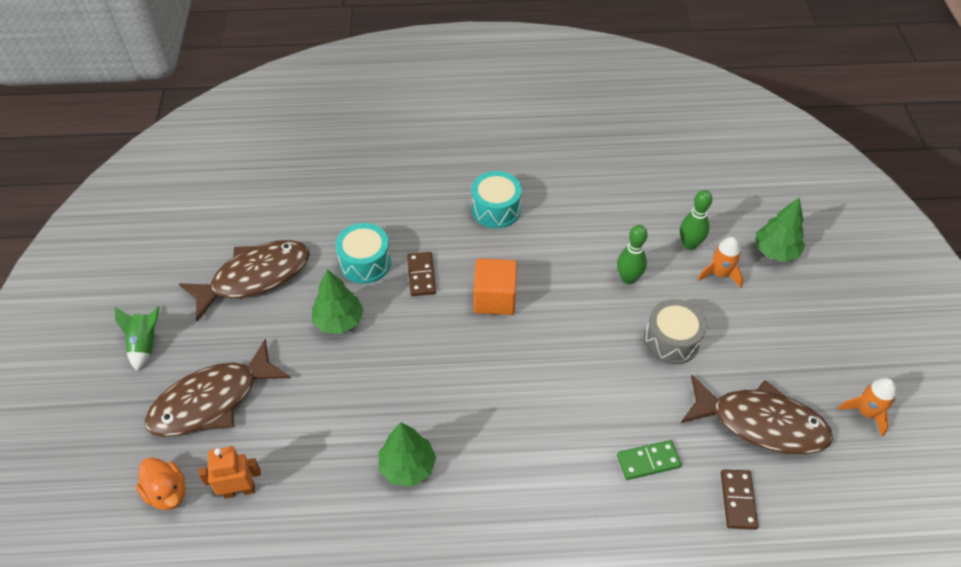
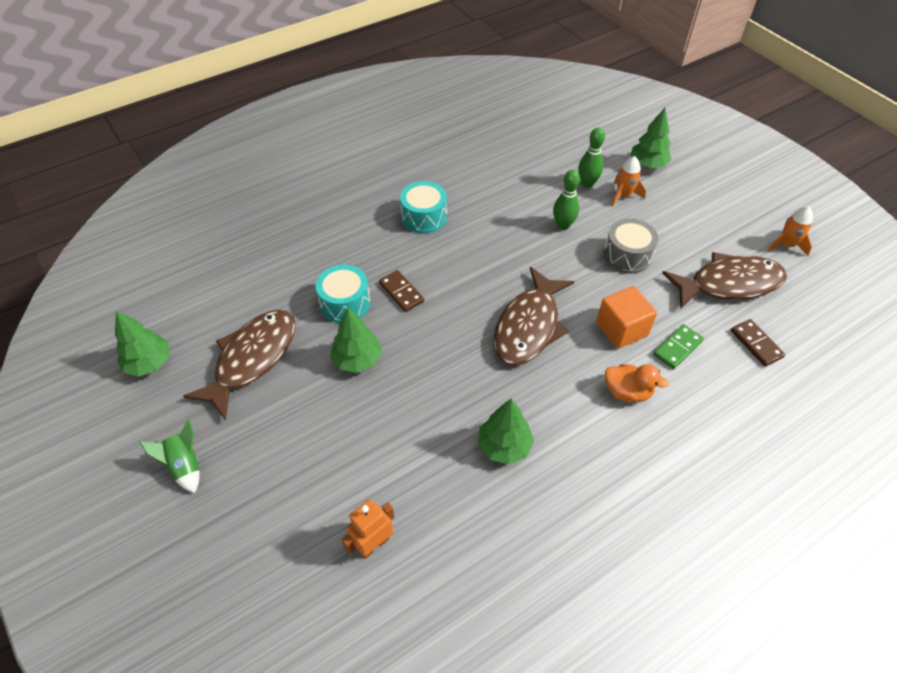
camera: 30 degrees left, 0 degrees up
orange duck [136,457,186,510] -> orange duck moved to [605,364,669,402]
brown fish [145,339,291,437] -> brown fish moved to [493,267,574,365]
orange cube [473,258,517,315] -> orange cube moved to [596,286,657,349]
none -> green tree [115,311,169,377]

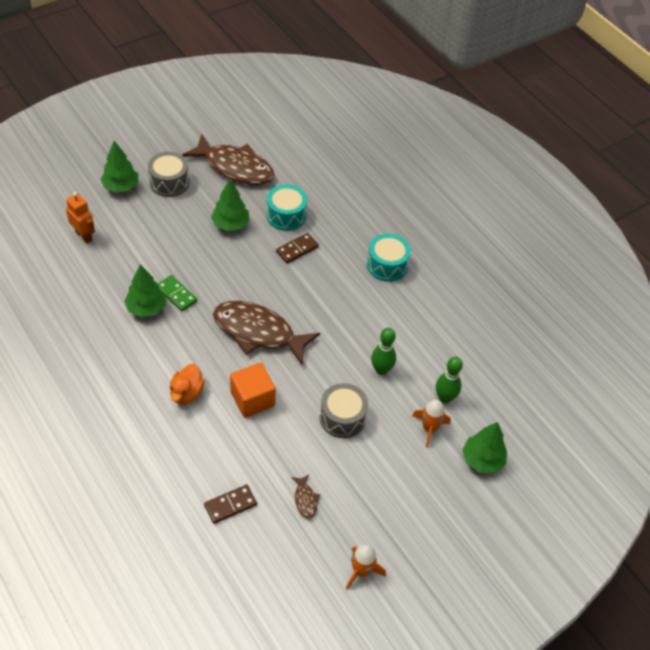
camera: 85 degrees right, 0 degrees up
green tree [115,311,169,377] -> green tree moved to [101,141,138,193]
green rocket [140,419,200,493] -> none
green domino [653,324,704,369] -> green domino moved to [158,275,197,311]
brown fish [662,252,787,308] -> brown fish [291,474,320,519], size x0.40
none -> grey drum [148,152,189,197]

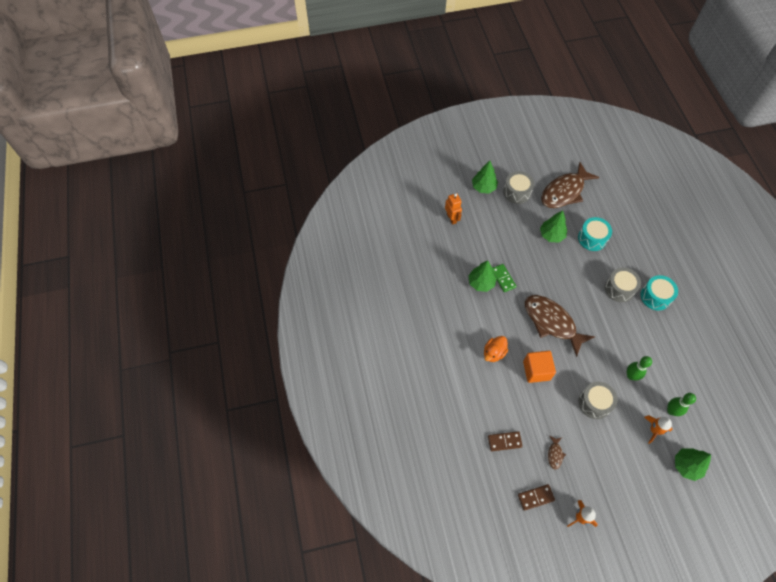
camera: 25 degrees right, 10 degrees up
brown fish [182,134,274,185] -> brown fish turned 90 degrees clockwise [541,162,599,208]
brown domino [276,233,319,264] -> brown domino moved to [518,484,555,511]
none -> grey drum [605,267,641,302]

